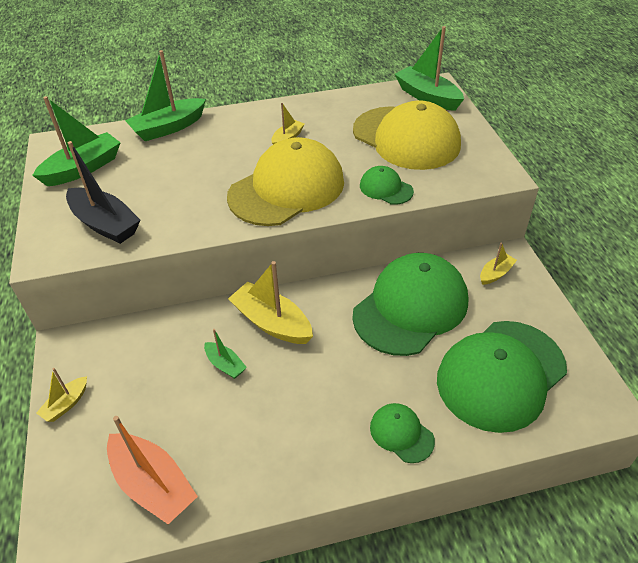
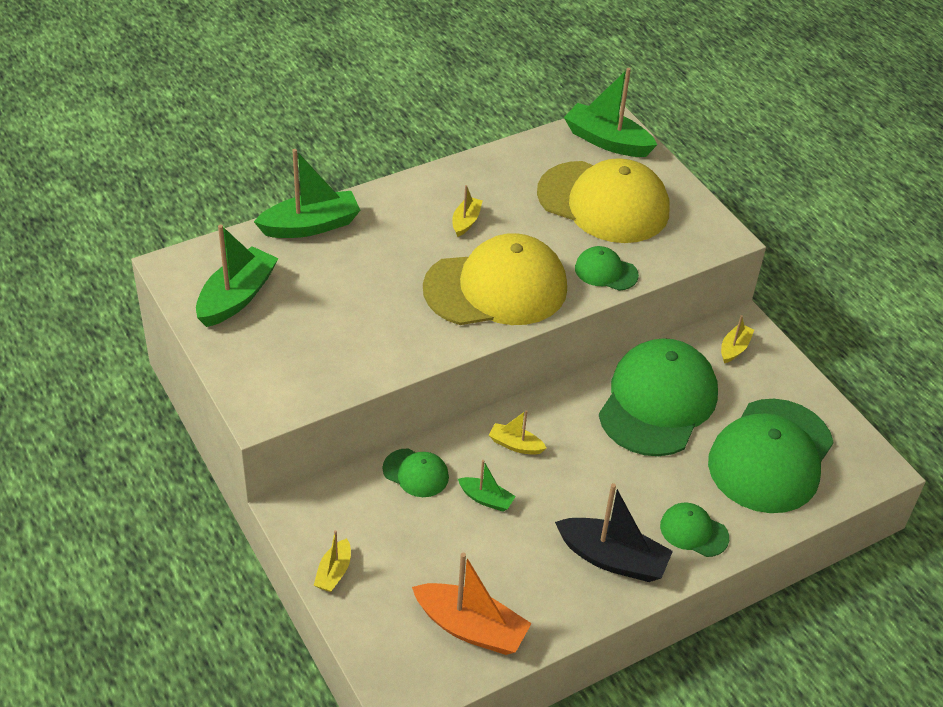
camera: 20 degrees left, 0 degrees up
black boat [66,141,141,244] -> black boat moved to [555,483,673,582]
green boat [125,50,206,141] -> green boat turned 150 degrees counterclockwise [254,149,361,238]
yellow cap [227,137,344,226] -> yellow cap turned 45 degrees clockwise [423,233,567,325]
yellow boat [228,261,313,344] -> yellow boat [489,410,546,455], size x0.53
none -> green cap [383,448,449,497]

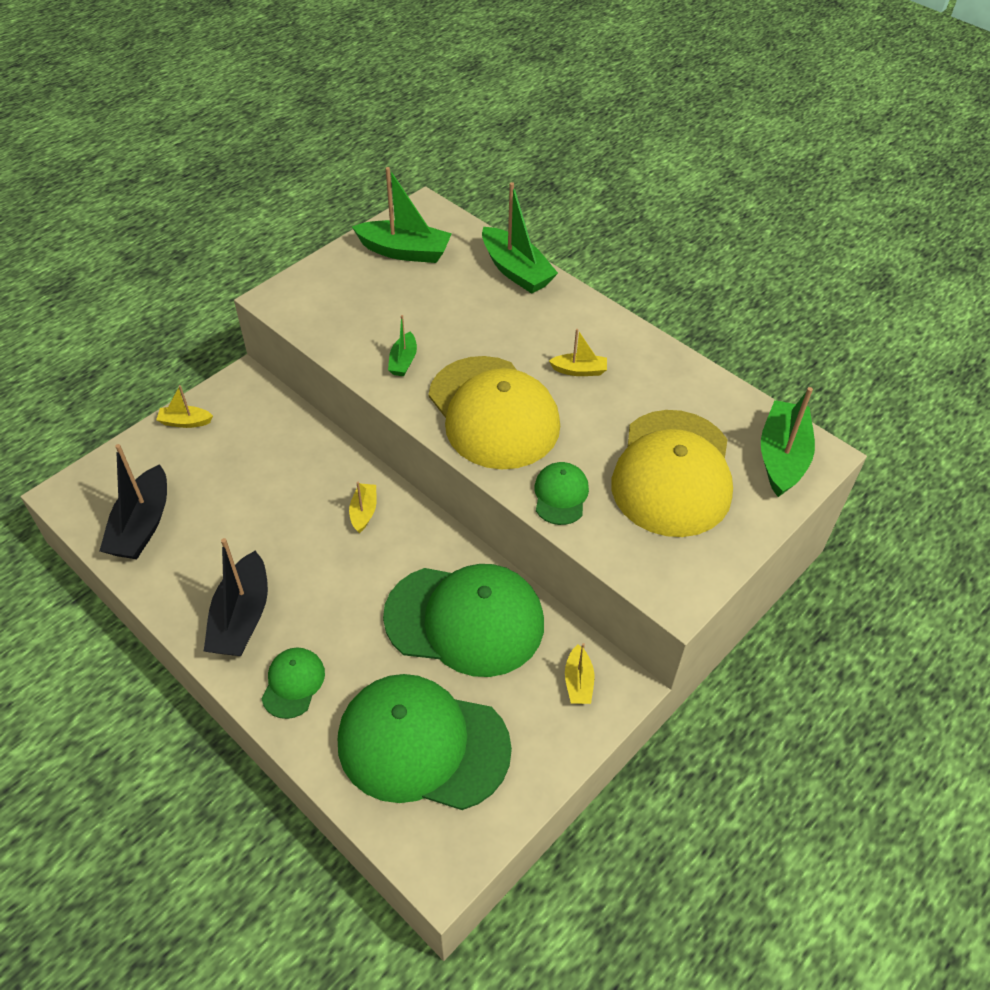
camera: 75 degrees right, 5 degrees up
green cap [383,448,449,497] -> none
orange boat [412,553,532,655] -> black boat [100,444,167,559]
green boat [458,460,516,512] -> green boat moved to [388,315,417,376]
yellow boat [721,315,754,363] -> yellow boat turned 75 degrees clockwise [565,643,594,704]

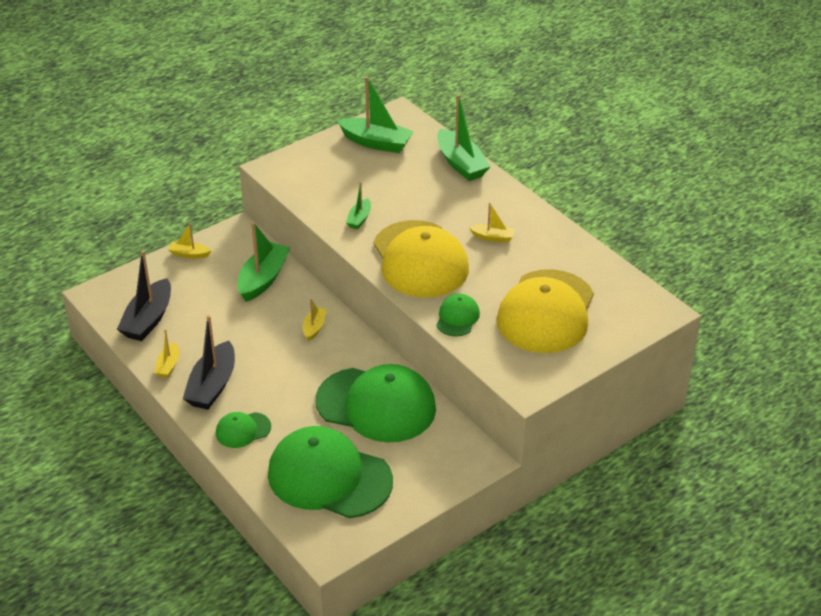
camera: 10 degrees right, 10 degrees down
green cap [262,648,325,719] -> green cap turned 135 degrees counterclockwise [216,412,271,448]
yellow boat [565,643,594,704] -> yellow boat moved to [155,329,179,378]
green boat [761,387,815,497] -> green boat moved to [237,222,290,302]

